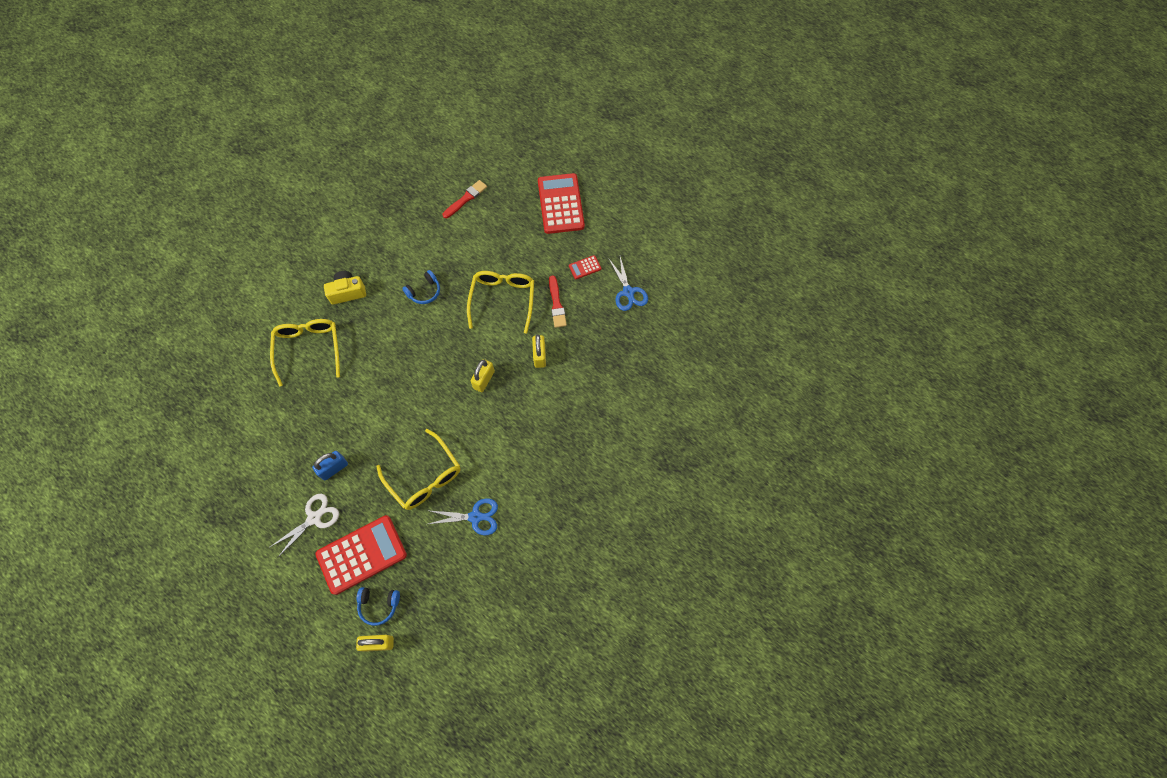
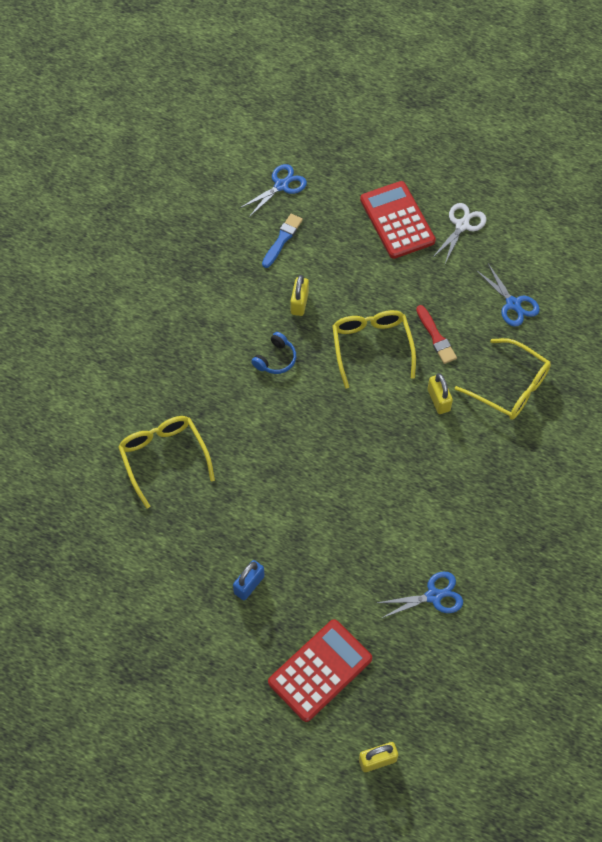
camera: 15 degrees left, 5 degrees down
white scissors [270,494,339,557] -> white scissors moved to [432,203,486,264]
yellow camera [324,271,366,305] -> none
blue headphones [357,587,400,626] -> none
yellow glasses [377,429,460,510] -> yellow glasses moved to [455,338,551,420]
red brush [443,180,487,218] -> blue brush [262,214,303,268]
yellow padlock [471,359,495,392] -> yellow padlock moved to [290,275,309,316]
red calculator [569,255,601,279] -> none
none -> blue scissors [240,164,307,217]

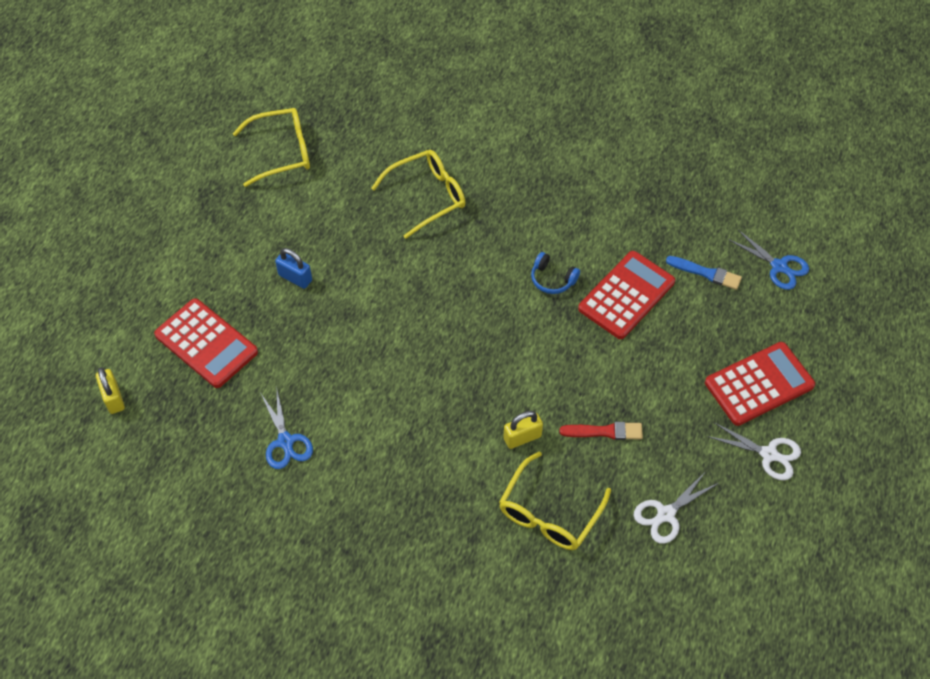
camera: 85 degrees right, 5 degrees down
yellow padlock [290,275,309,316] -> red calculator [578,251,675,339]
yellow glasses [332,310,416,389] -> yellow glasses moved to [233,108,310,187]
red brush [416,305,457,364] -> red brush turned 150 degrees counterclockwise [560,422,643,440]
blue scissors [476,264,540,327] -> white scissors [633,471,718,544]

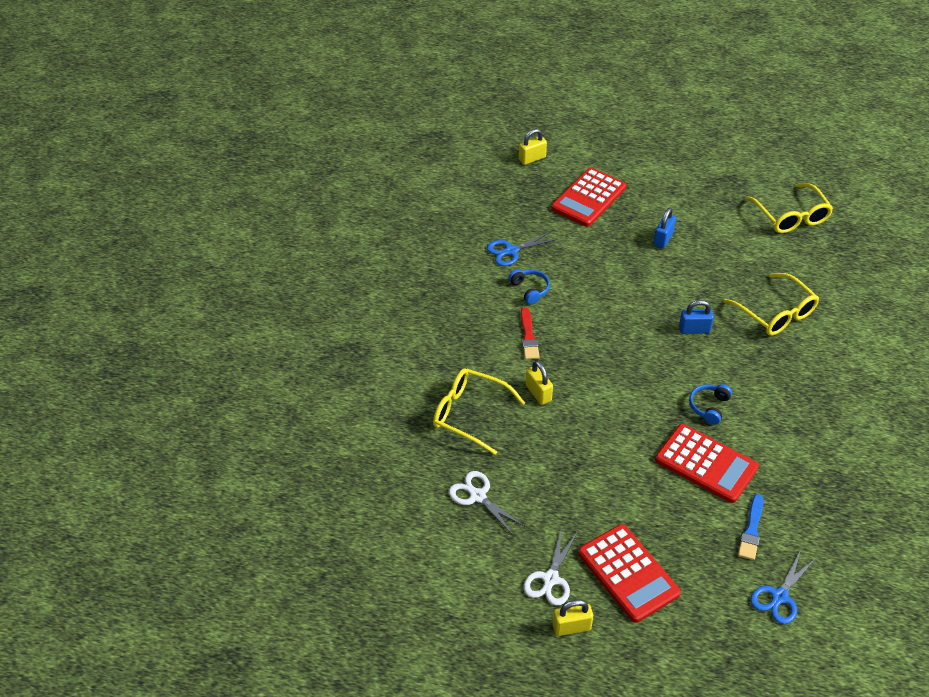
camera: 85 degrees right, 10 degrees down
red brush [560,422,643,440] -> red brush moved to [521,307,540,360]
none -> blue headphones [508,269,550,305]
none -> yellow padlock [553,599,593,636]
none -> blue padlock [679,300,714,334]

